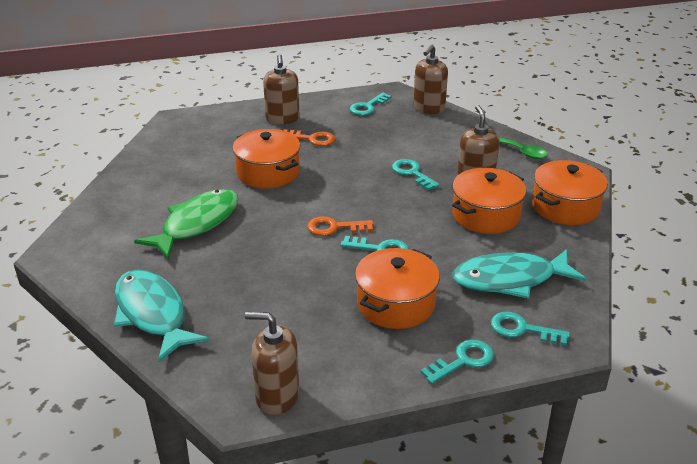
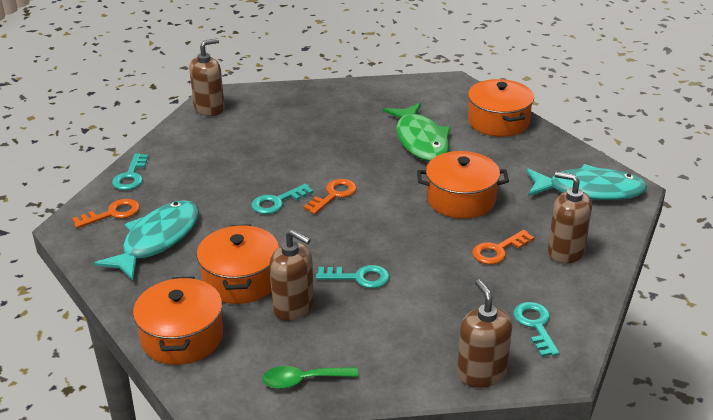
camera: 130 degrees right, 0 degrees up
turquoise fish [114,269,209,362] -> turquoise fish moved to [527,164,647,200]
orange pot [355,248,440,329] -> orange pot moved to [468,79,534,137]
turquoise key [491,312,570,346] -> orange key [72,199,140,228]

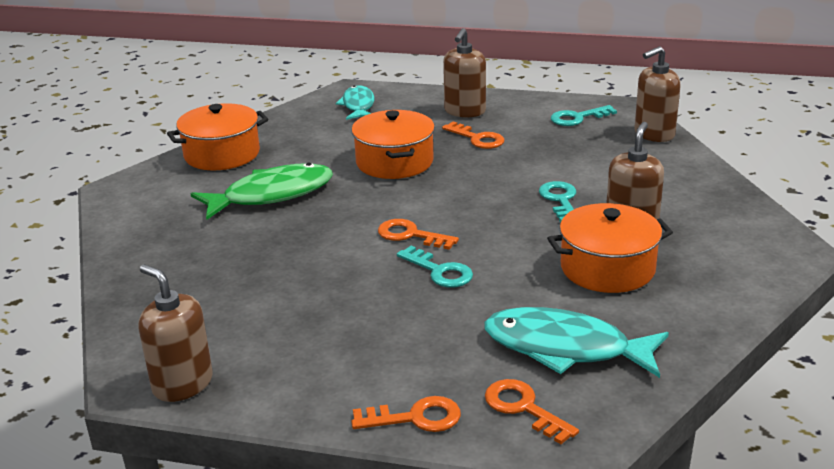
camera: 100 degrees left, 5 degrees down
turquoise key [112,153,149,190] -> orange key [351,396,461,432]
orange pot [133,276,223,365] -> none
green spoon [262,366,358,389] -> none
turquoise fish [527,164,647,200] -> turquoise fish [336,85,375,120], size x0.63

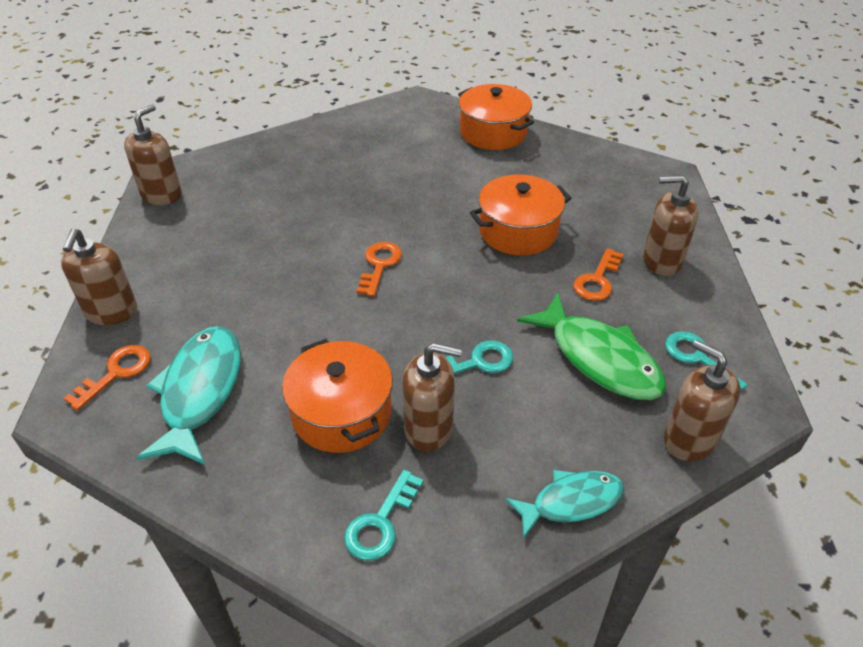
camera: 75 degrees right, 15 degrees up
green fish [191,162,333,220] -> green fish moved to [517,292,666,400]
turquoise fish [336,85,375,120] -> turquoise fish moved to [505,470,625,538]
orange key [351,396,461,432] -> brown soap dispenser [61,228,137,325]
turquoise key [397,246,473,288] -> turquoise key moved to [344,470,424,561]

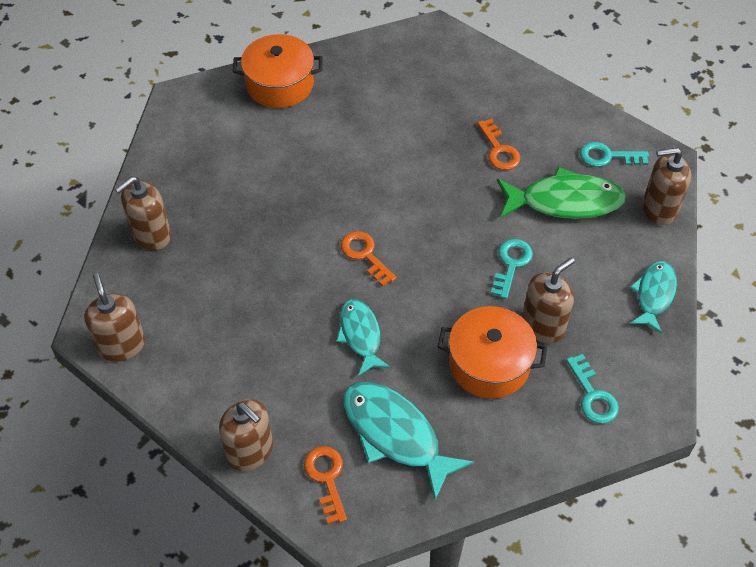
camera: 50 degrees left, 10 degrees up
orange pot [470,174,572,255] -> none
brown soap dispenser [643,175,699,276] -> brown soap dispenser moved to [115,176,171,250]
none -> turquoise fish [337,299,391,376]

